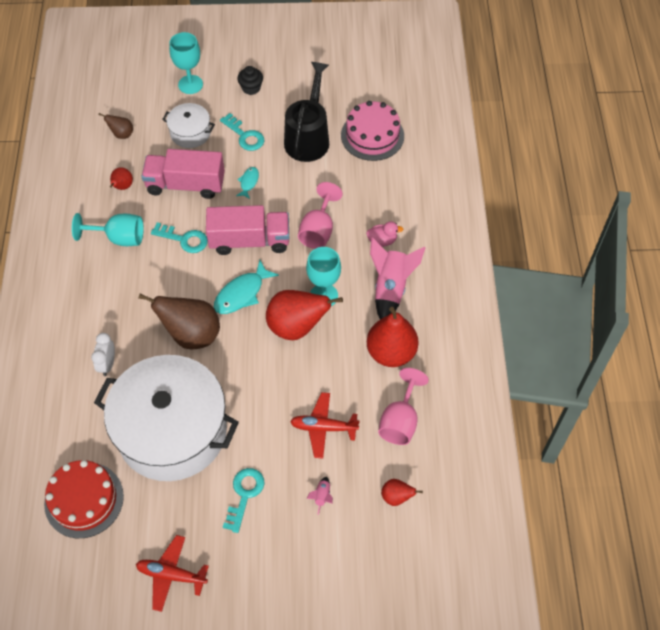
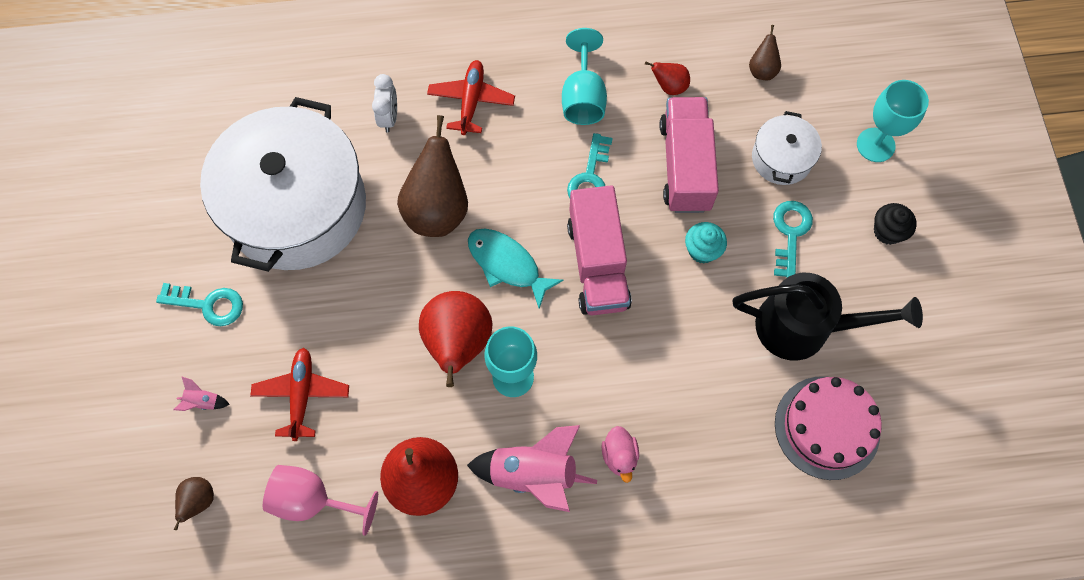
camera: 85 degrees right, 10 degrees up
red cake [44,460,124,538] -> none
white clock [91,333,115,376] -> white clock turned 90 degrees clockwise [372,74,397,133]
red plane [136,535,209,612] -> red plane moved to [427,60,515,135]
turquoise key [220,113,265,151] -> turquoise key turned 150 degrees clockwise [773,201,813,278]
turquoise fish [236,167,259,199] -> turquoise cupcake [685,222,727,264]
pink goblet [298,182,343,249] -> none
red pear [381,479,423,506] -> brown pear [174,477,214,530]

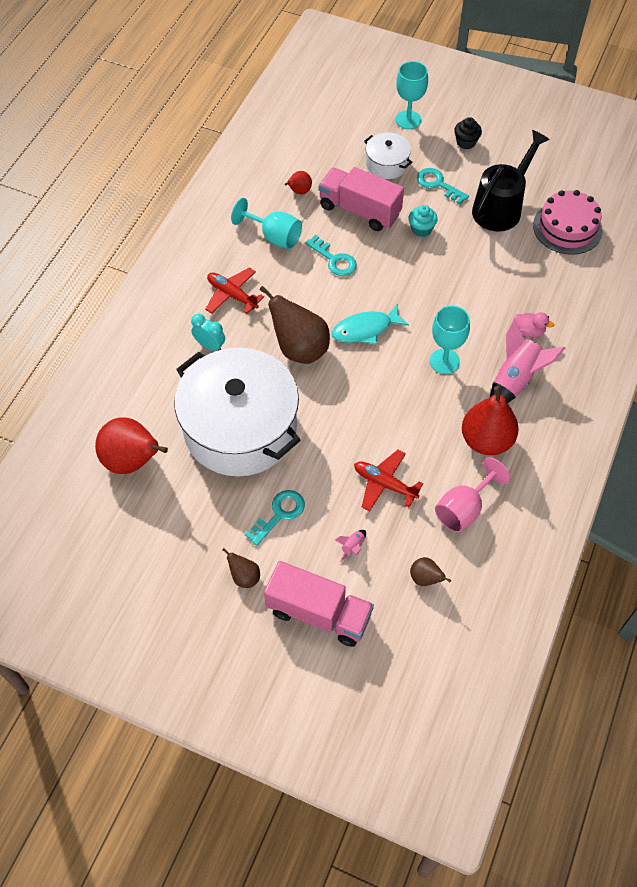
camera: 60 degrees left, 10 degrees down
white clock [372,74,397,133] -> turquoise clock [191,314,225,351]
red pear [419,291,493,387] -> red pear moved to [95,417,168,474]
pink truck [567,185,632,315] -> pink truck moved to [264,561,374,647]
brown pear [749,25,781,80] -> brown pear moved to [222,548,260,588]

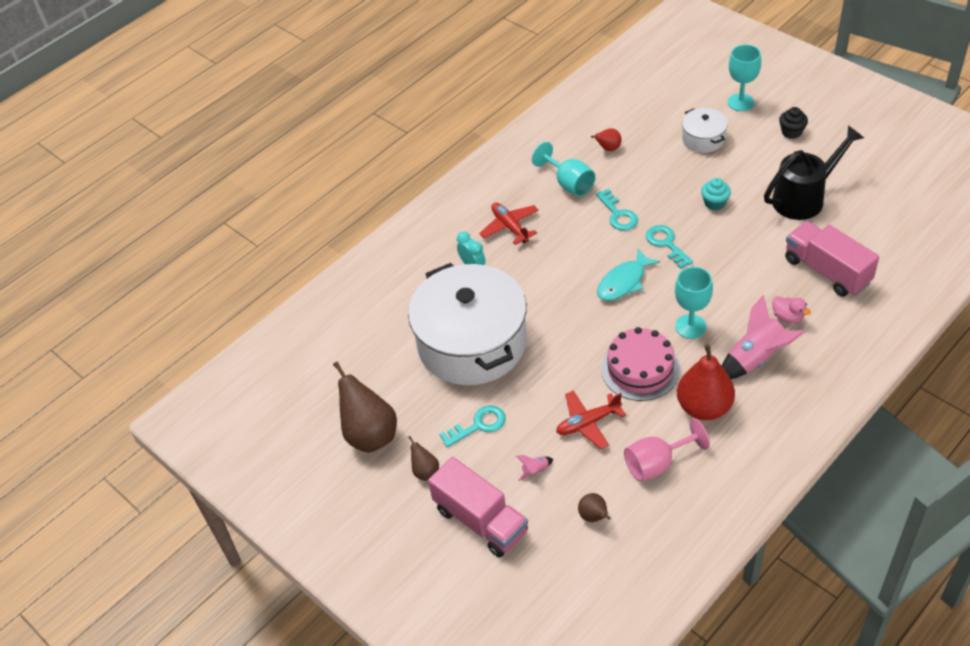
camera: 25 degrees right, 10 degrees down
red pear [95,417,168,474] -> none
brown pear [259,286,330,364] -> brown pear moved to [333,362,397,453]
pink truck [318,167,404,231] -> pink truck moved to [785,221,879,297]
turquoise fish [332,303,409,344] -> turquoise fish turned 45 degrees counterclockwise [597,249,661,301]
red plane [354,450,423,511] -> red plane turned 75 degrees counterclockwise [556,391,626,449]
turquoise key [417,168,469,204] -> turquoise key moved to [646,225,693,269]
pink cake [533,190,603,255] -> pink cake moved to [601,327,680,401]

